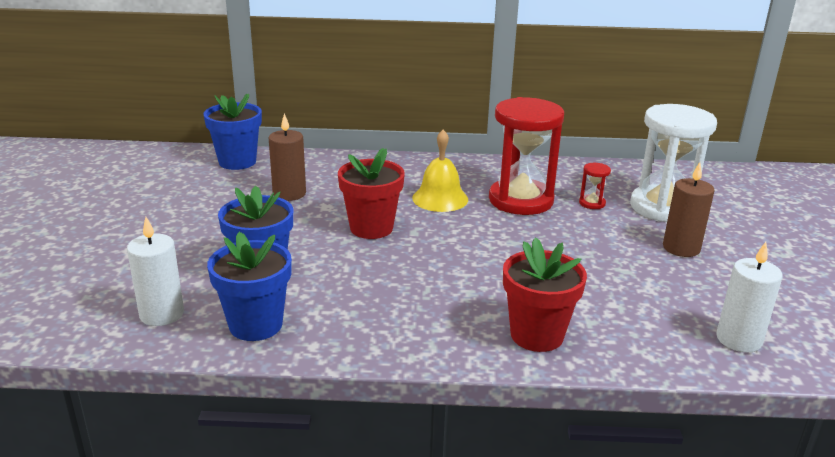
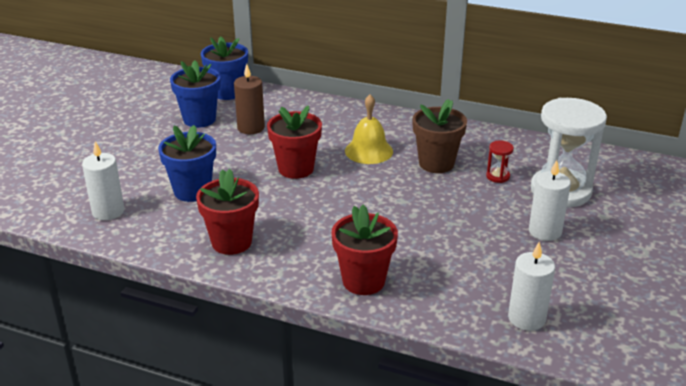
camera: 20 degrees right, 5 degrees up
blue flower pot [207,232,292,341] -> blue flower pot moved to [170,60,220,128]
red hourglass [489,97,564,215] -> brown flower pot [412,99,467,173]
brown candle [663,162,715,257] -> white candle [529,160,571,241]
none -> red flower pot [196,169,259,255]

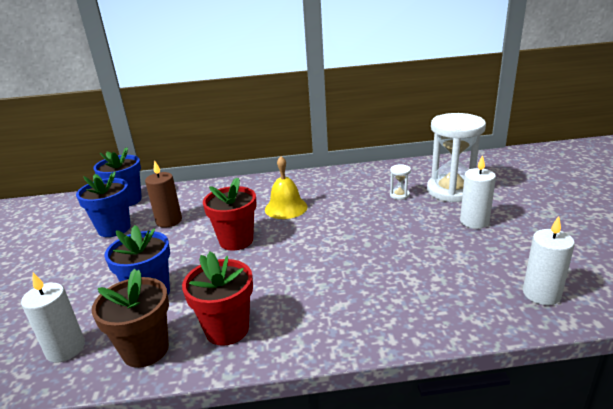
camera: 25 degrees left, 5 degrees down
red flower pot [331,205,398,295] -> none
brown flower pot [412,99,467,173] -> brown flower pot moved to [92,269,169,368]
red hourglass [486,140,514,183] -> white hourglass [390,164,411,200]

